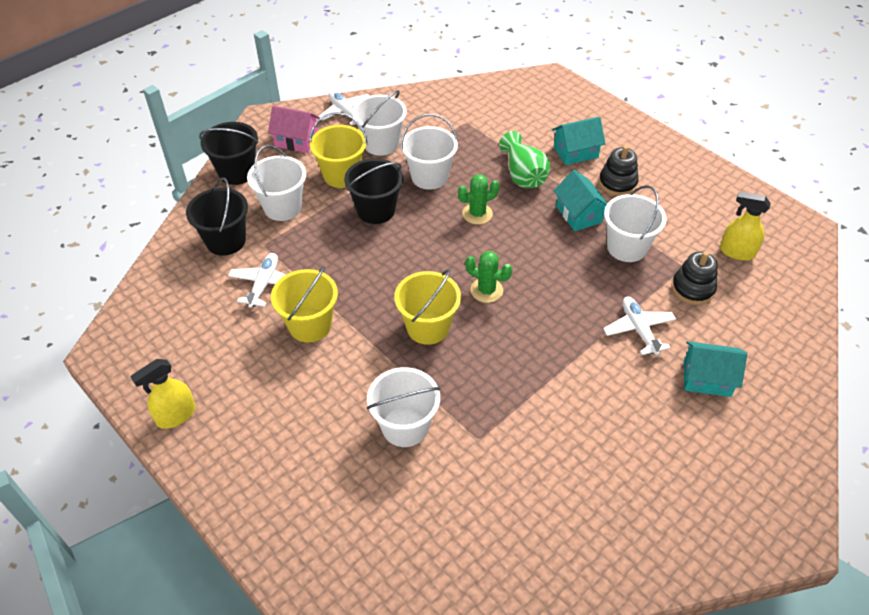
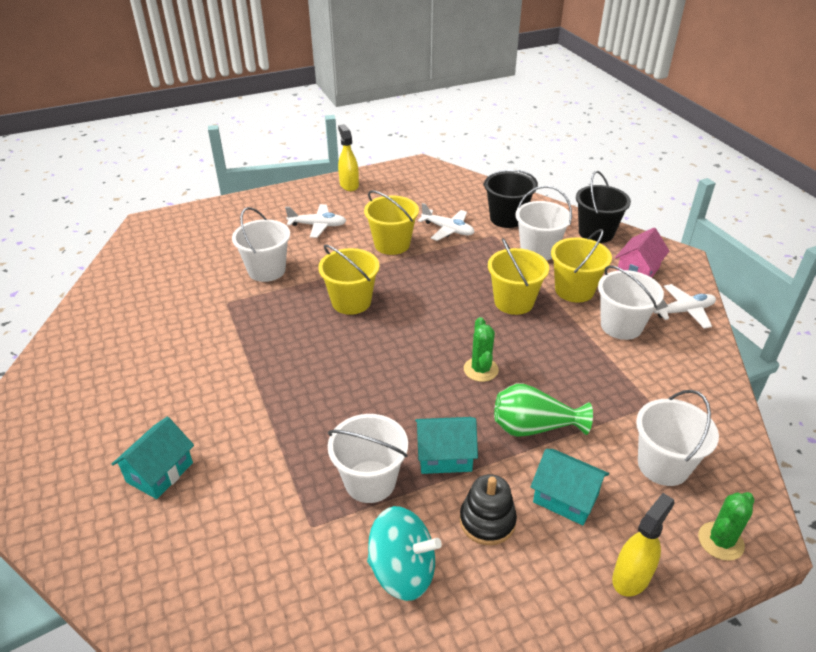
camera: 110 degrees right, 10 degrees down
black bucket [344,158,403,224] -> yellow bucket [488,238,549,315]
white bucket [401,114,458,190] -> white bucket moved to [636,390,719,486]
green cactus [465,251,512,303] -> green cactus moved to [698,492,755,561]
turquoise house [552,117,606,165] -> turquoise house turned 60 degrees counterclockwise [531,449,609,525]
white plane [603,297,676,356] -> white plane moved to [285,204,346,238]
black stacking toy [671,251,718,305] -> none
yellow spray bottle [720,192,771,260] -> yellow spray bottle moved to [612,493,675,597]
none -> turquoise spinning top [367,506,442,601]

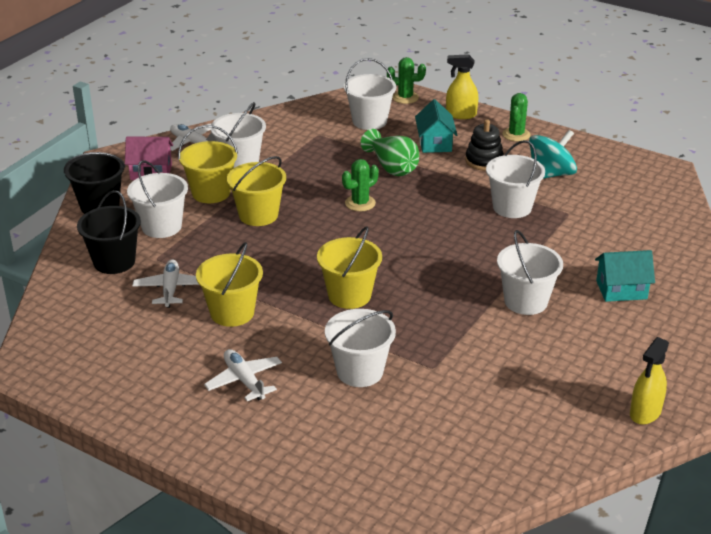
camera: 125 degrees left, 5 degrees down
yellow spray bottle [338,124,359,191] -> yellow spray bottle moved to [630,337,669,425]
turquoise spinning top [367,506,442,601] -> turquoise spinning top turned 75 degrees clockwise [529,130,577,179]
turquoise house [415,417,478,474] -> none
none -> white bucket [497,230,563,315]
none -> green cactus [502,93,531,142]

